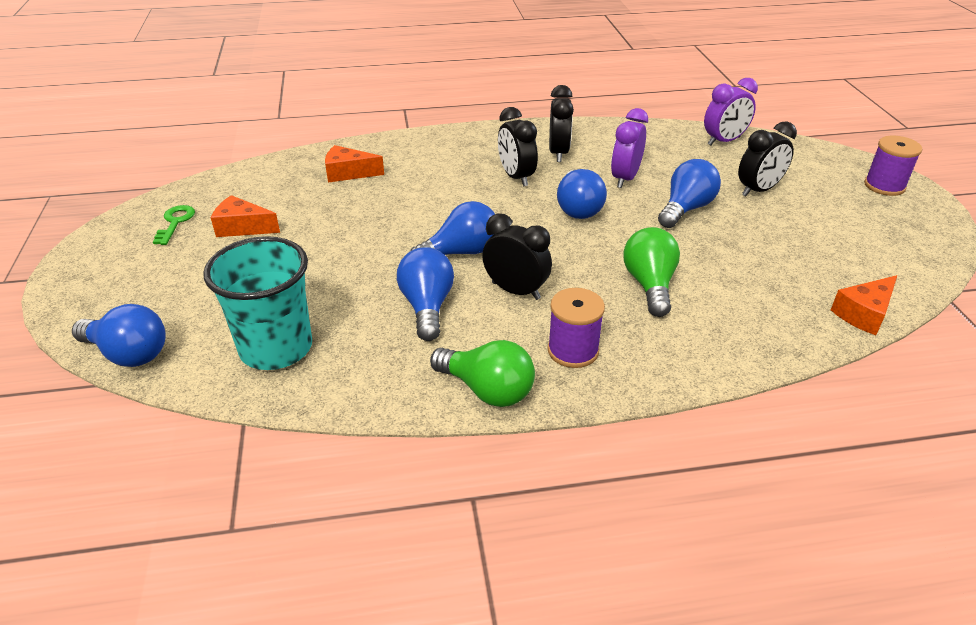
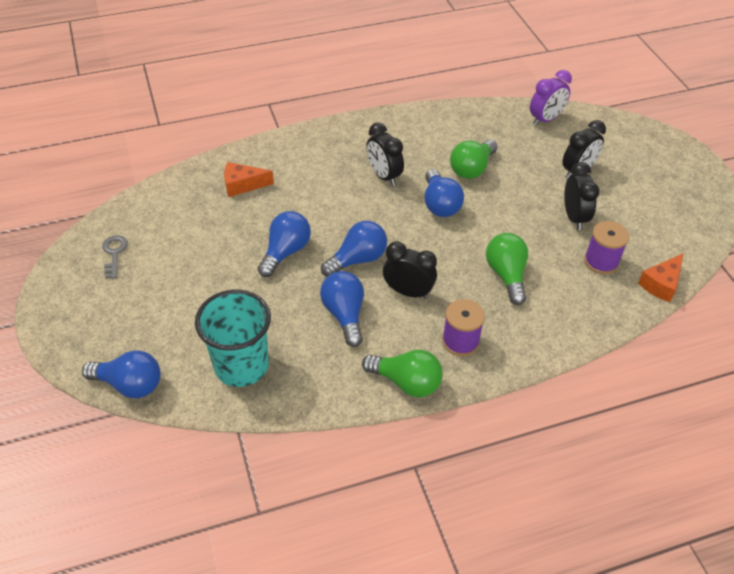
camera: 10 degrees left, 10 degrees up
green key [153,205,195,245] -> grey key [102,236,128,279]
orange cheese [211,195,280,237] -> none
black clock [549,85,574,162] -> black clock moved to [564,162,600,230]
purple clock [611,108,648,188] -> green light bulb [450,140,498,179]
blue light bulb [658,159,721,228] -> blue light bulb moved to [257,211,311,277]
purple spool [864,136,923,196] -> purple spool moved to [584,221,629,274]

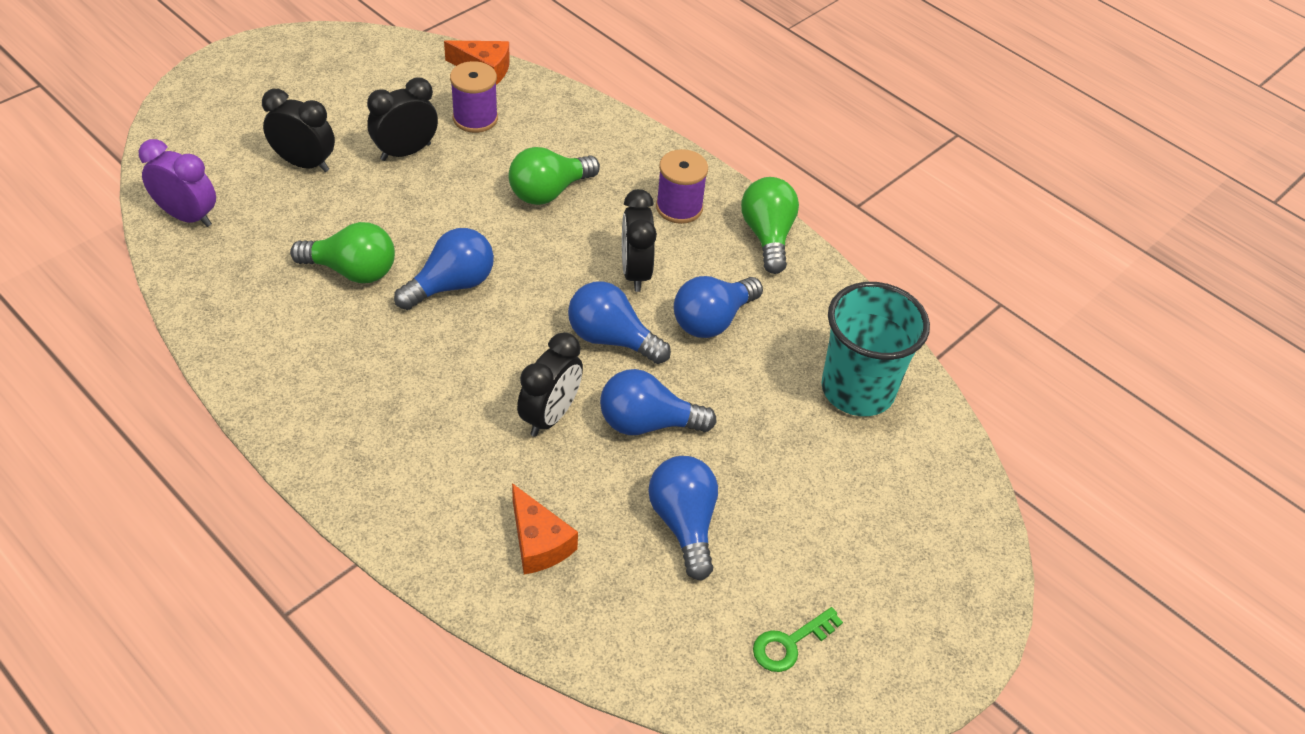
camera: 120 degrees left, 0 degrees up
blue light bulb [82,350,161,398] -> blue light bulb moved to [649,456,718,580]
grey key [102,236,128,279] -> green key [753,607,843,672]
black clock [366,122,404,186] -> black clock moved to [517,332,583,437]

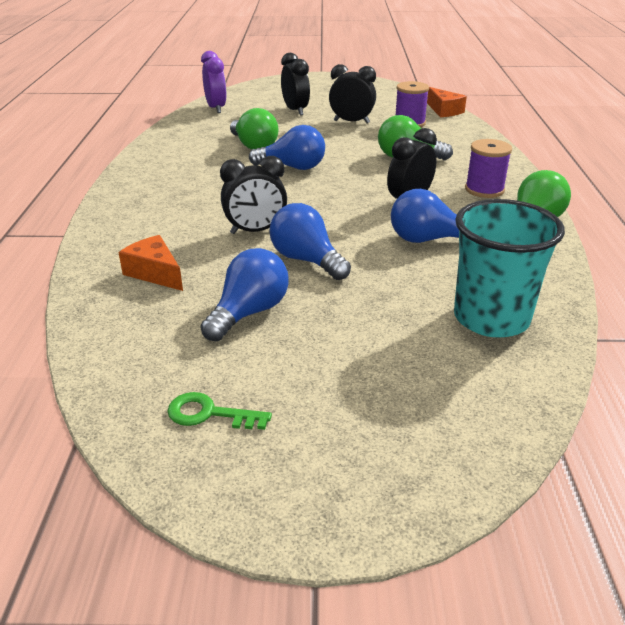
camera: 50 degrees right, 15 degrees down
orange cheese [512,483,578,574] -> orange cheese turned 120 degrees clockwise [118,235,183,291]
blue light bulb [568,281,671,364] -> none

